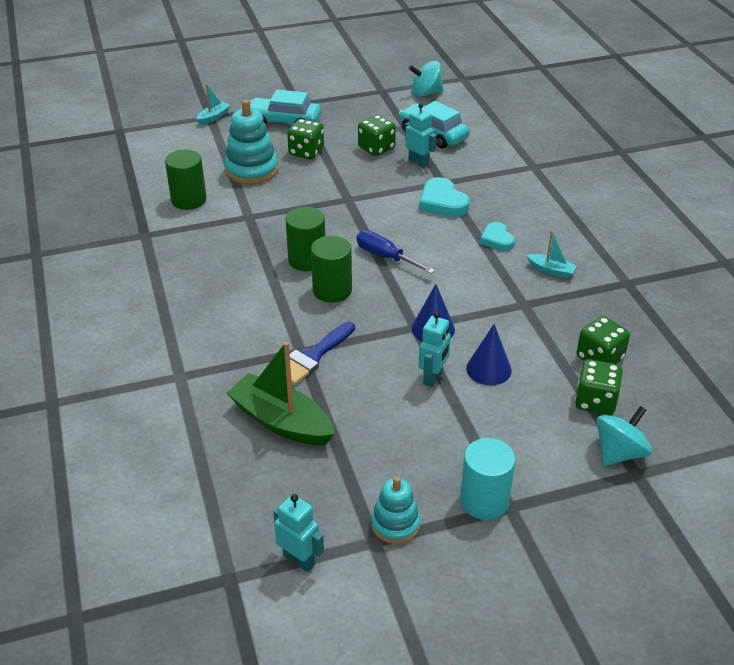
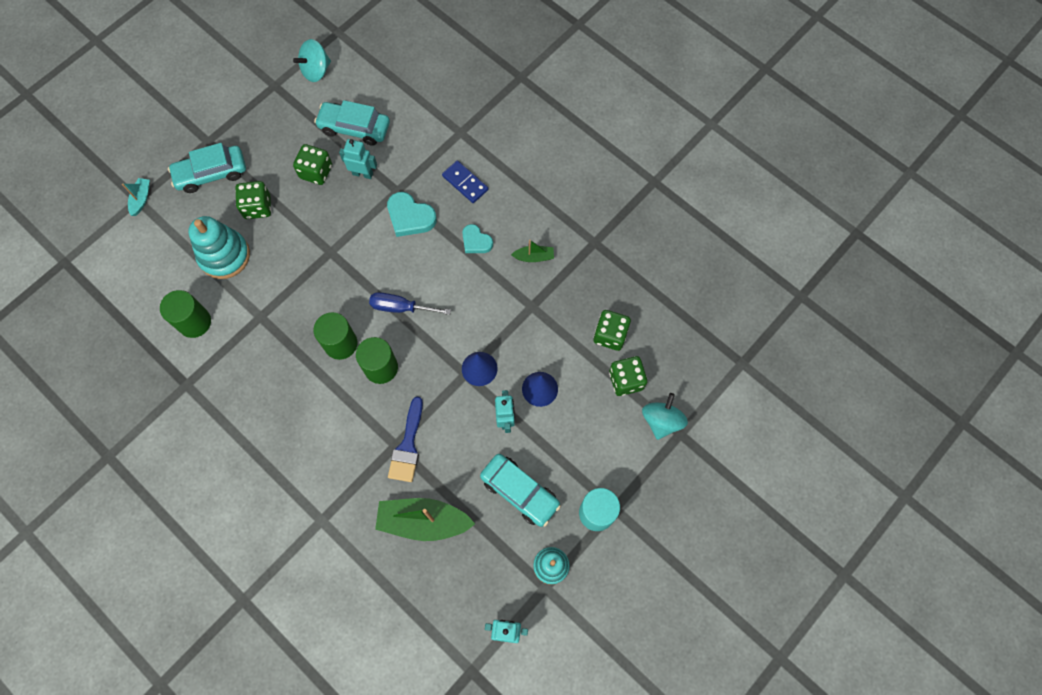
camera: 30 degrees left, 30 degrees up
turquoise boat [527,230,577,278] -> green boat [511,239,554,262]
none -> blue domino [442,160,488,203]
none -> turquoise car [480,454,561,527]

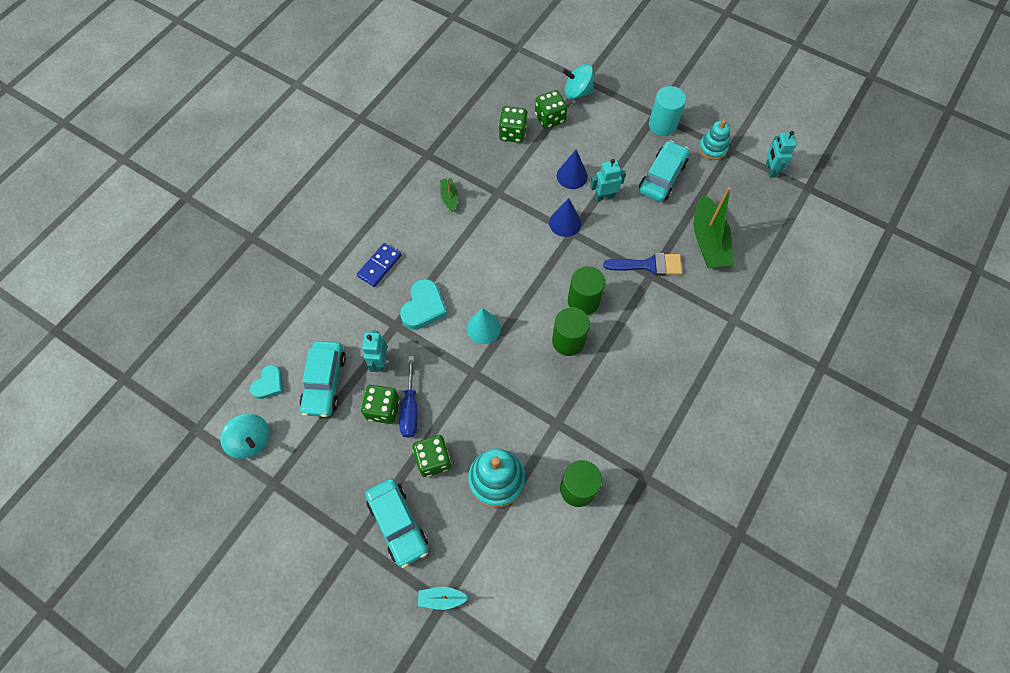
camera: 100 degrees left, 5 degrees down
blue screwdriver [369,292,451,315] -> blue screwdriver moved to [399,356,418,438]
turquoise heart [462,224,493,253] -> turquoise heart moved to [250,365,283,399]
none -> turquoise cone [467,308,501,344]

